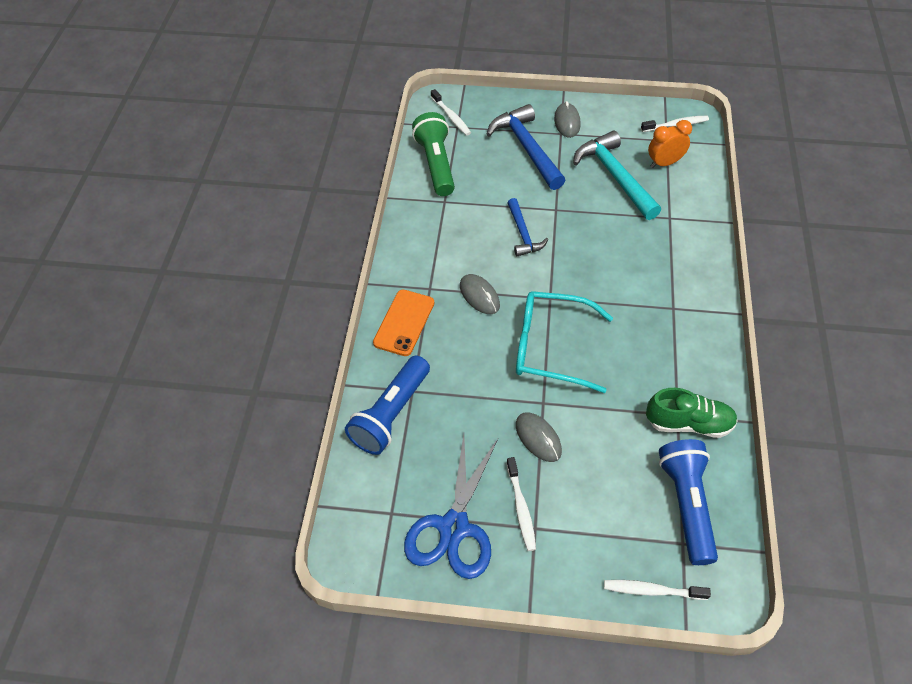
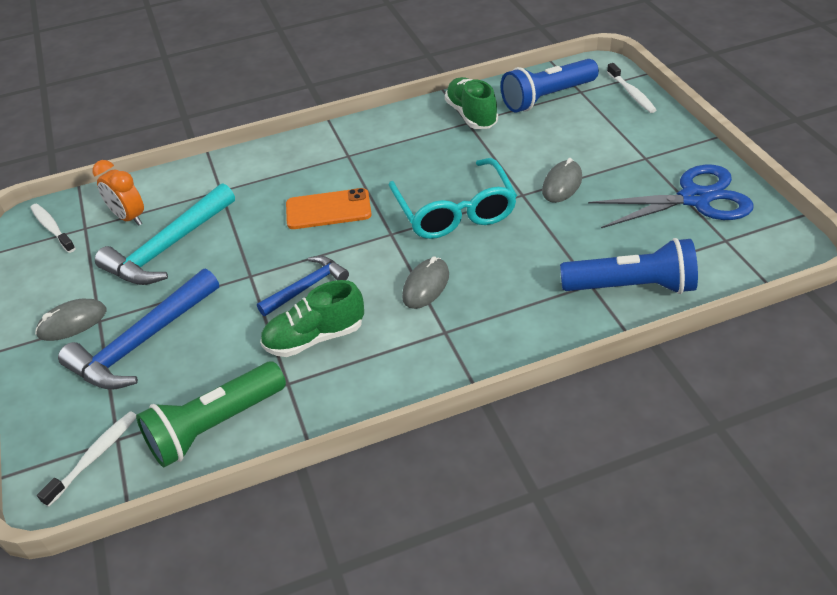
camera: 115 degrees left, 10 degrees down
orange phone [373,290,434,356] -> orange phone moved to [286,188,372,229]
white toothbrush [506,457,536,551] -> none
none -> green shoe [260,280,364,357]

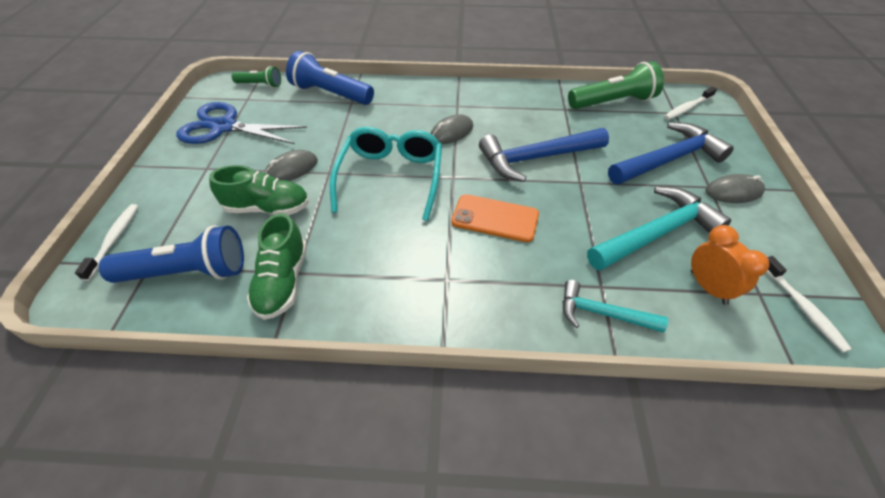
camera: 160 degrees left, 5 degrees up
blue hammer [257,256,349,316] -> blue hammer [479,128,609,182], size x1.70
green shoe [260,280,364,357] -> green shoe moved to [209,165,309,215]
none -> green flashlight [232,66,281,88]
none -> turquoise hammer [562,280,668,333]

